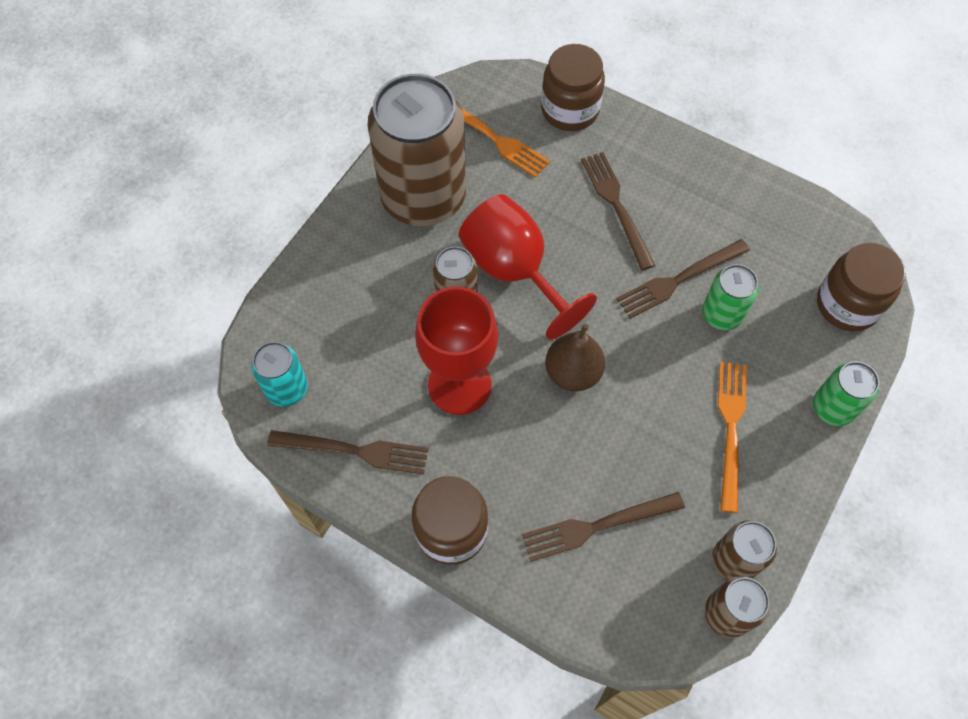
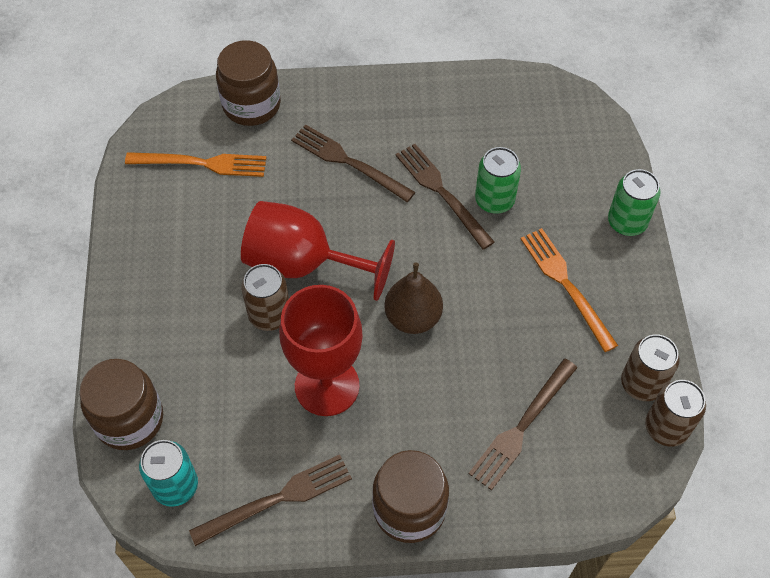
camera: 35 degrees left, 5 degrees down
brown can [368,74,466,226] -> none
brown fork [616,239,750,319] -> brown fork turned 120 degrees clockwise [395,144,495,250]
brown jar [817,243,905,331] -> brown jar moved to [79,359,163,450]

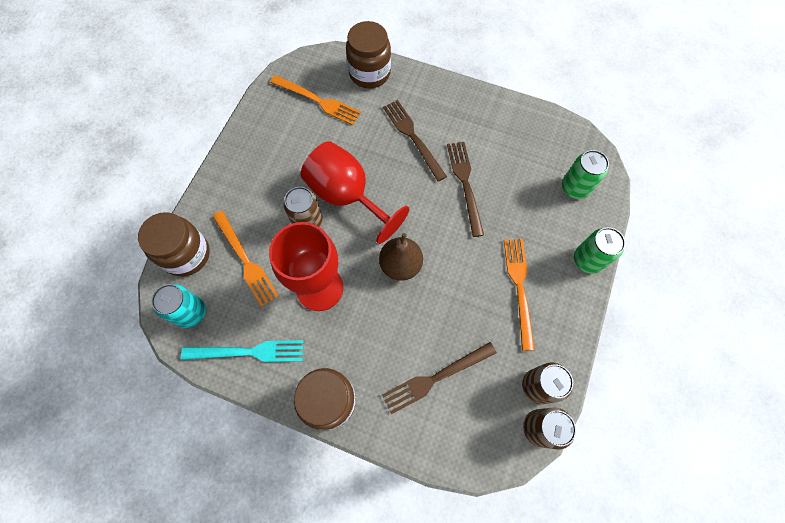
camera: 25 degrees right, 10 degrees up
brown fork [189,454,352,546] -> turquoise fork [181,340,304,362]
green can [475,147,521,214] -> green can moved to [562,150,609,199]
none -> orange fork [213,211,279,307]

